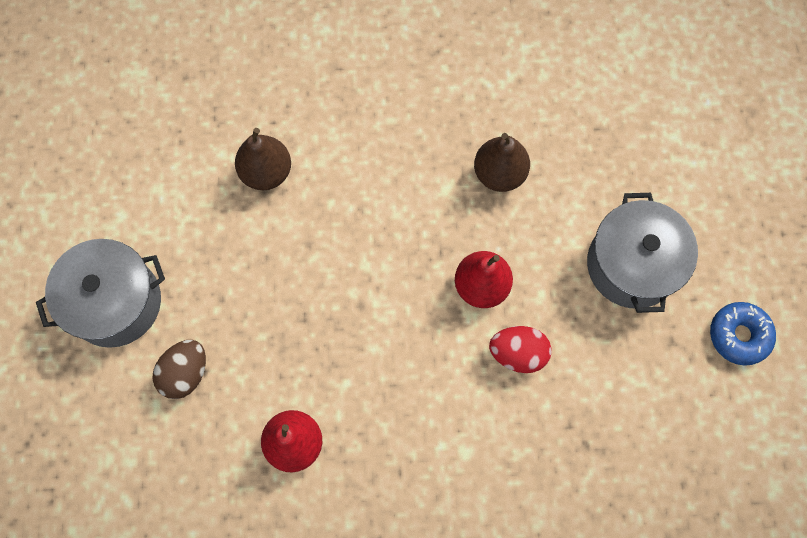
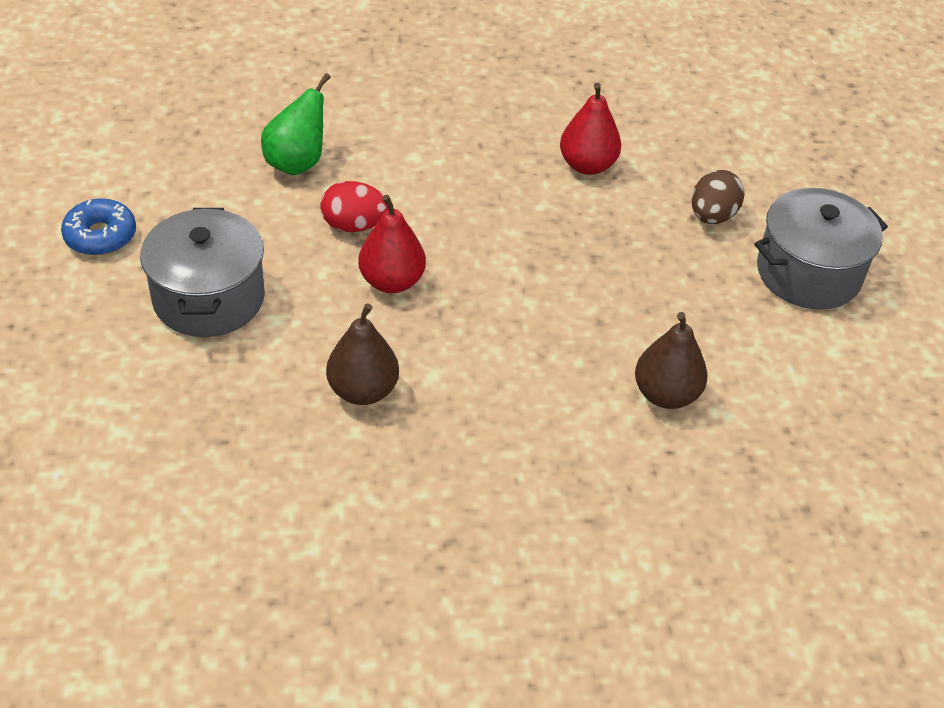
camera: 175 degrees right, 25 degrees down
none -> green pear [261,73,331,175]

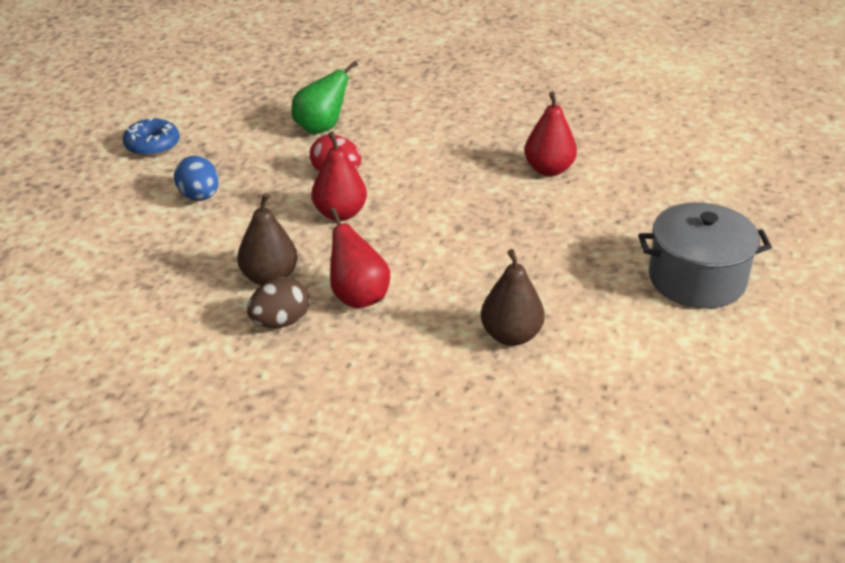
camera: 25 degrees right, 10 degrees down
grey pot [140,208,265,337] -> blue egg [174,156,219,201]
brown egg [692,170,744,224] -> brown egg moved to [247,277,310,328]
none -> red pear [330,208,390,309]

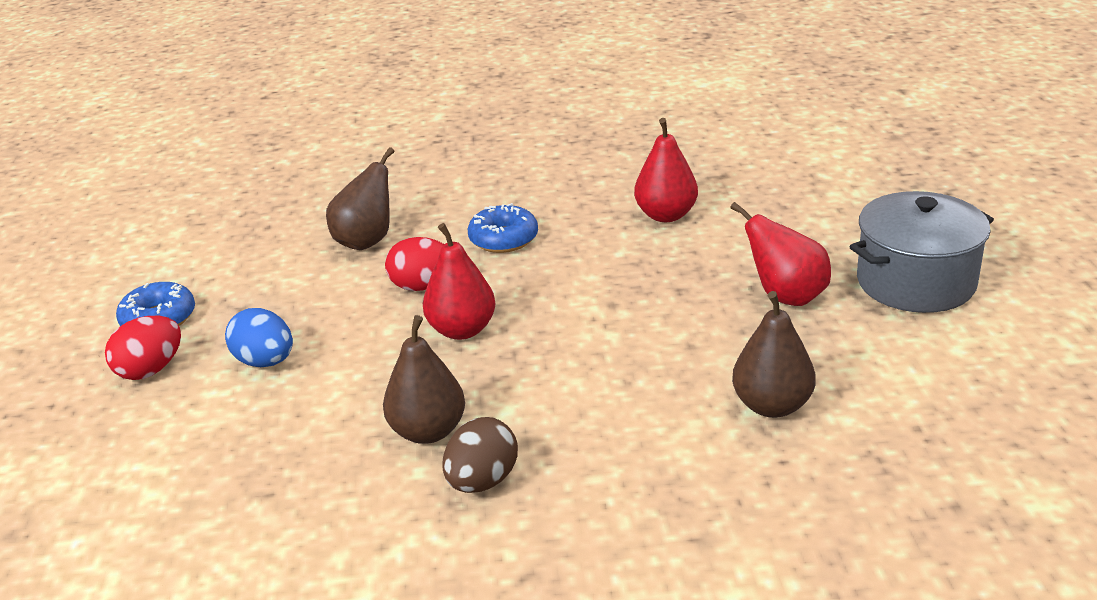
camera: 20 degrees left, 5 degrees down
green pear [291,61,358,134] -> brown pear [326,147,394,250]
red pear [330,208,390,309] -> red pear moved to [730,202,831,306]
none -> red egg [105,316,181,380]
none -> blue donut [468,203,538,253]

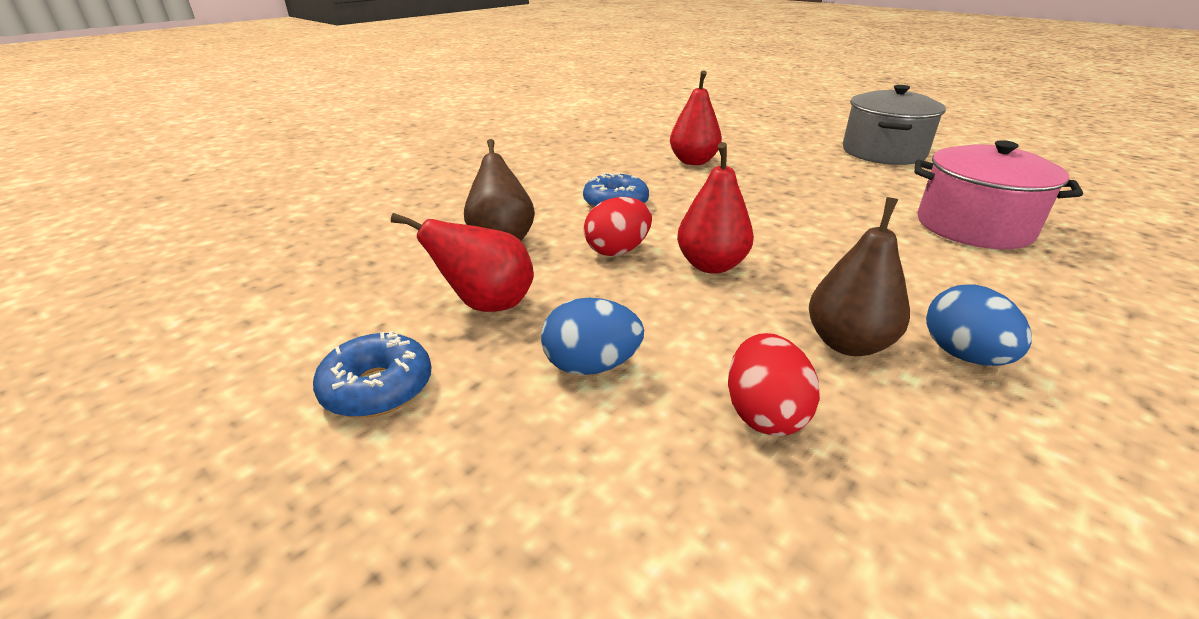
camera: 45 degrees left, 0 degrees up
red egg [105,316,181,380] -> red egg moved to [728,333,820,436]
brown egg [442,417,518,493] -> blue egg [926,285,1032,366]
red pear [730,202,831,306] -> red pear moved to [391,213,534,312]
brown pear [732,291,816,418] -> pink pot [914,140,1083,249]

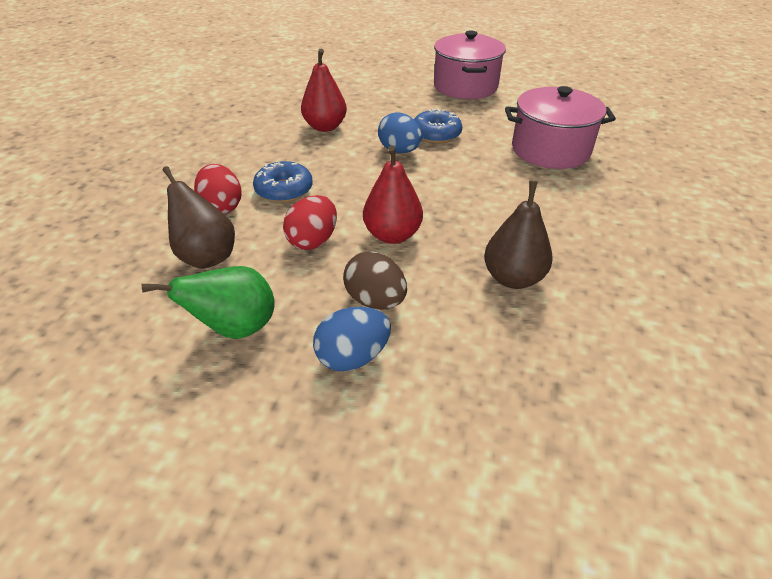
camera: 25 degrees left, 10 degrees up
blue donut [313,331,431,418] -> blue donut moved to [414,109,462,144]
red pear [391,213,534,312] -> green pear [142,266,275,339]
red egg [728,333,820,436] -> red egg moved to [194,164,242,214]
grey pot [843,85,946,165] -> pink pot [434,30,506,99]
blue egg [926,285,1032,366] -> blue egg moved to [378,112,422,153]
none -> brown egg [343,251,407,309]

